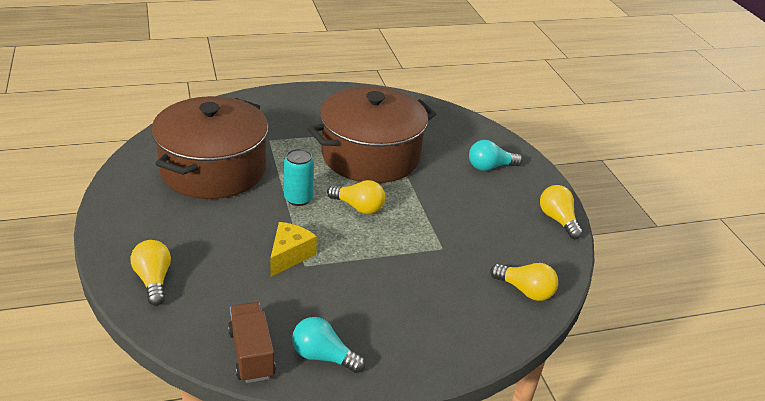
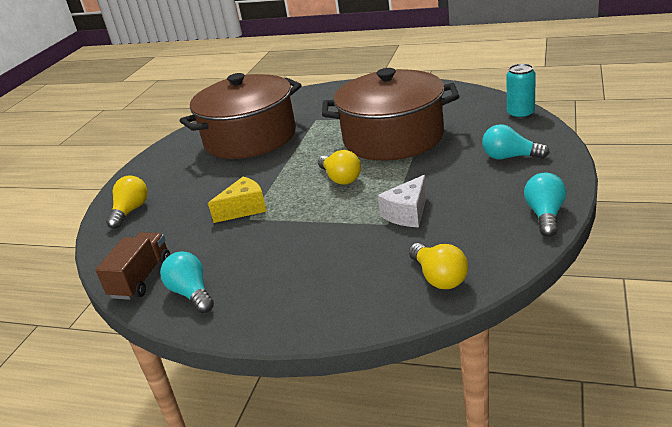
camera: 40 degrees right, 5 degrees down
turquoise can [284,149,314,206] -> turquoise can moved to [506,64,536,119]
yellow light bulb [540,185,583,239] -> turquoise light bulb [524,172,566,237]
none -> white cheese [378,175,427,227]

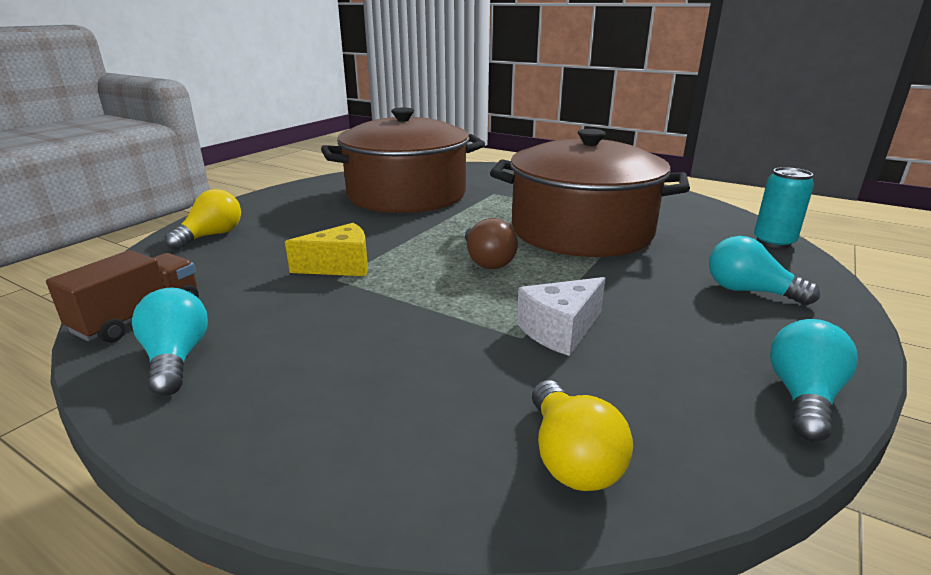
camera: 10 degrees right, 5 degrees down
yellow light bulb [318,150,361,185] -> brown light bulb [465,218,518,269]

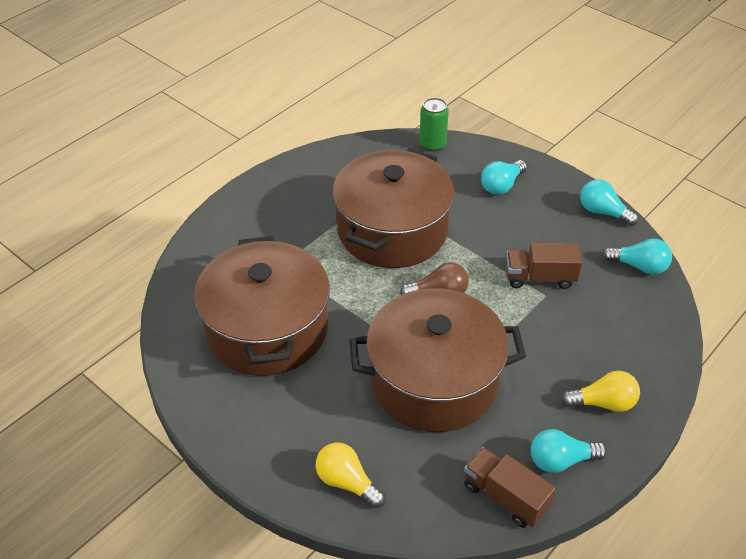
camera: 80 degrees left, 20 degrees up
yellow cheese [285,223,368,276] -> brown pot [349,288,526,432]
white cheese [517,277,605,356] -> brown truck [506,242,582,289]
yellow light bulb [532,380,633,491] -> yellow light bulb moved to [561,371,640,412]
turquoise can [754,167,814,248] -> green can [419,98,449,151]
none -> turquoise light bulb [602,239,672,274]

